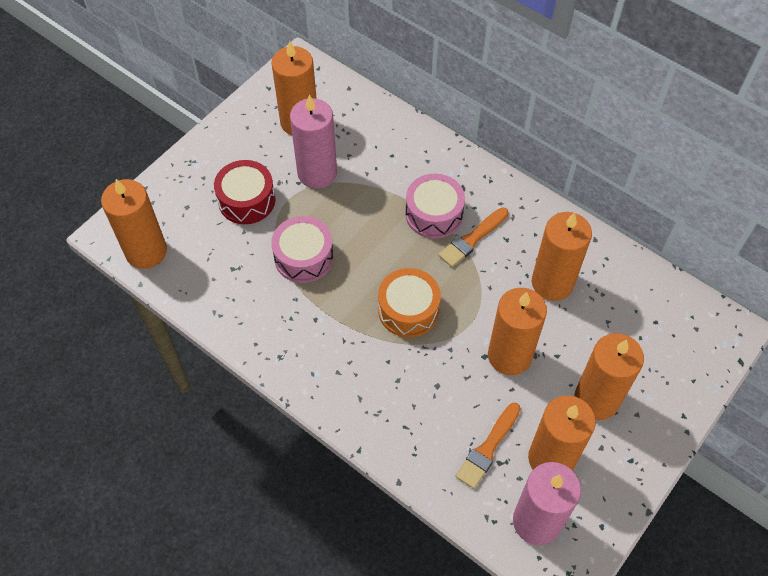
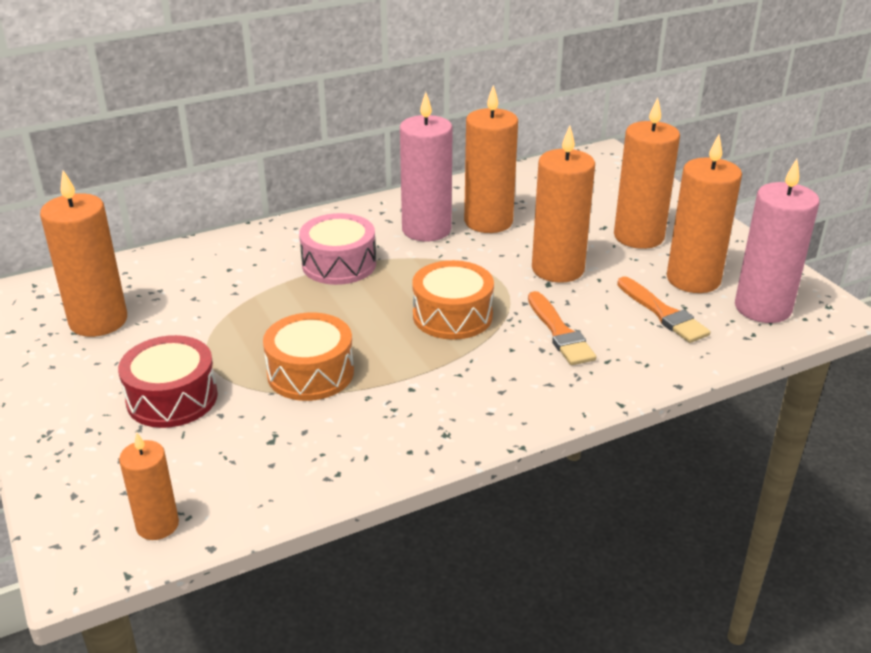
camera: 65 degrees left, 25 degrees down
orange candle [101,179,167,269] -> orange candle [119,432,179,540], size x0.57
pink drum [271,216,334,283] -> orange drum [263,312,354,401]
pink candle [290,95,337,189] -> pink candle moved to [400,92,453,241]
orange brush [438,207,509,267] -> orange brush moved to [528,291,596,365]

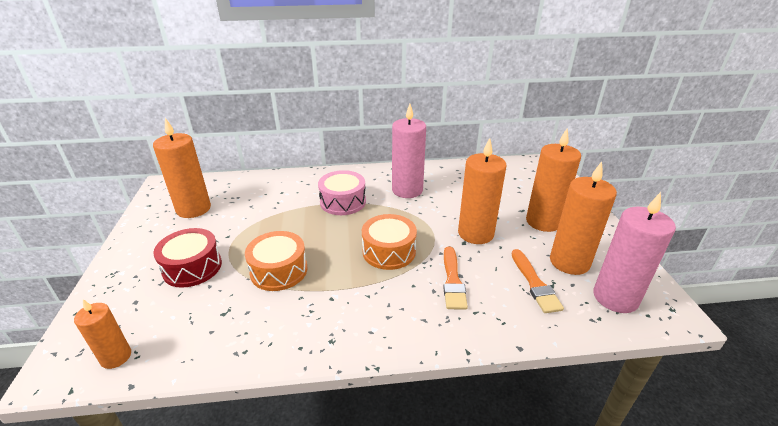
camera: 20 degrees right, 0 degrees up
orange candle [464,85,518,233] -> none

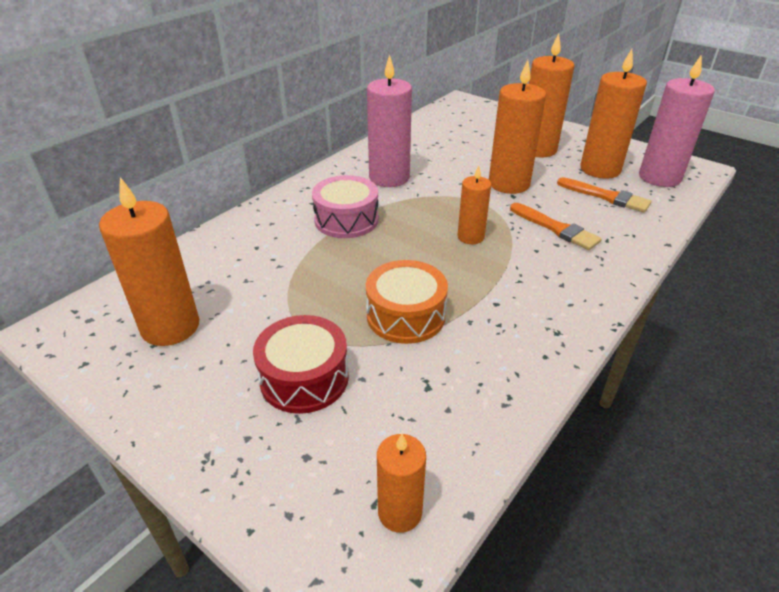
camera: 45 degrees left, 5 degrees up
orange drum [362,214,417,270] -> orange candle [457,165,491,244]

